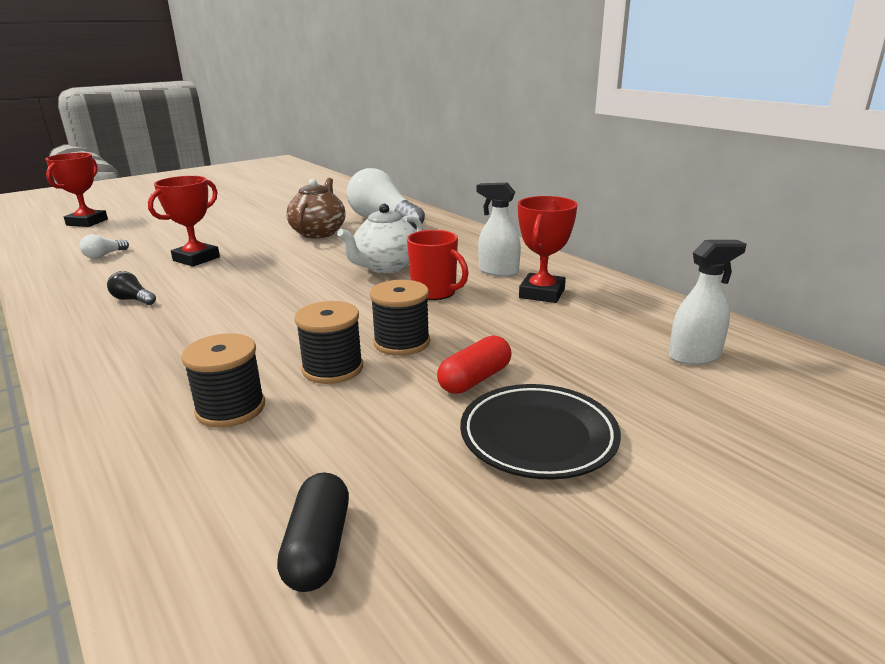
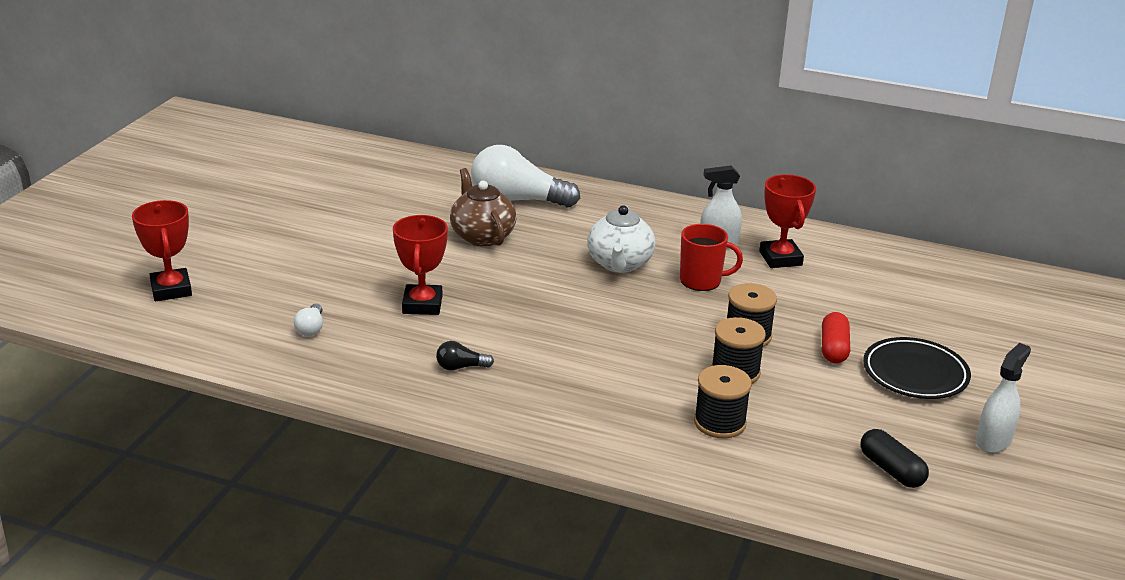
camera: 35 degrees left, 5 degrees up
white spray bottle [669,240,747,365] -> white spray bottle moved to [976,343,1031,453]

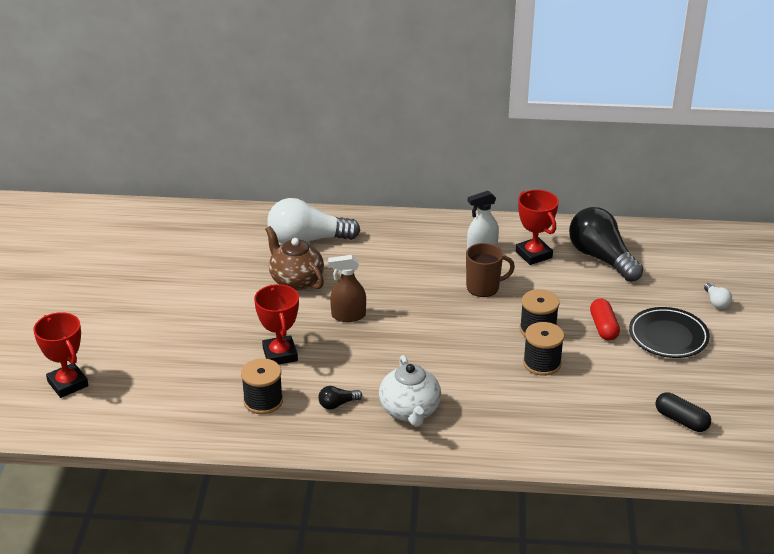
camera: 15 degrees left, 5 degrees up
white light bulb [294,304,323,336] -> white light bulb moved to [704,283,732,309]
white teapot [587,205,656,273] -> white teapot moved to [379,355,441,427]
red mug [680,224,743,291] -> brown mug [466,243,515,297]
black spool [694,365,752,438] -> black spool moved to [241,358,283,414]
white spray bottle [976,343,1031,453] -> none
none -> brown spray bottle [328,255,366,322]
none -> black light bulb [569,207,643,282]

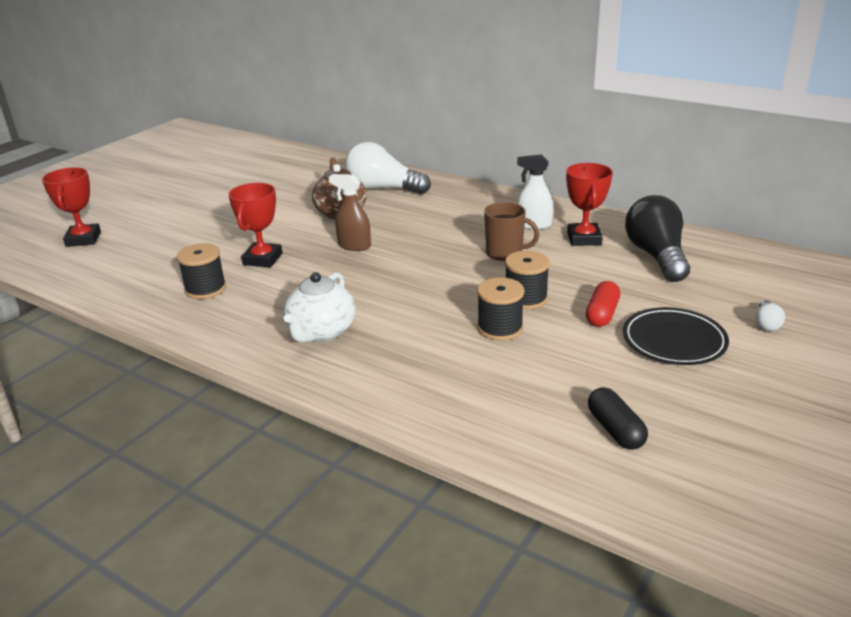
camera: 30 degrees right, 5 degrees down
black light bulb [318,386,362,410] -> none

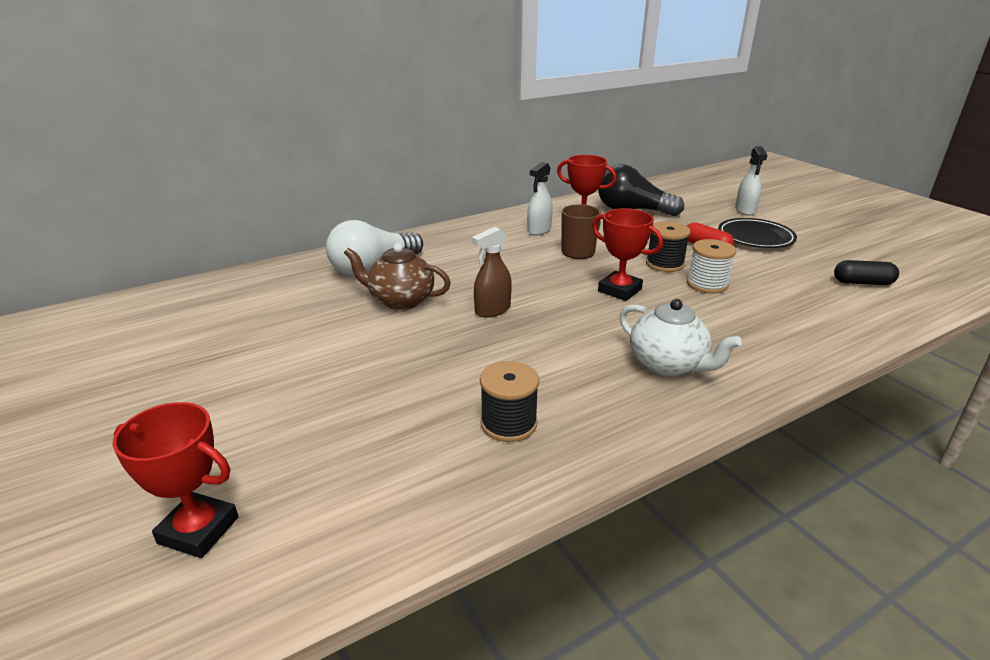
camera: 65 degrees left, 0 degrees up
red trophy [228,183,282,267] -> red trophy moved to [592,208,663,301]
black spool [477,278,525,341] -> white spool [687,239,736,294]
white light bulb [755,300,785,331] -> white spray bottle [735,146,767,216]

